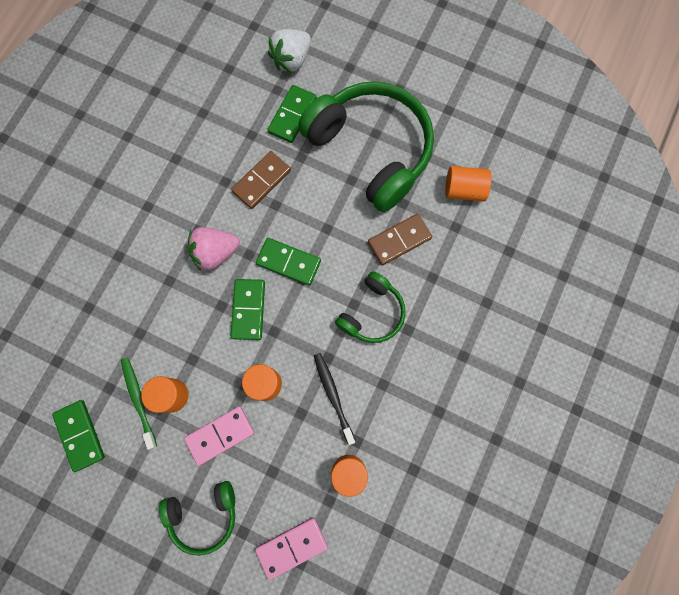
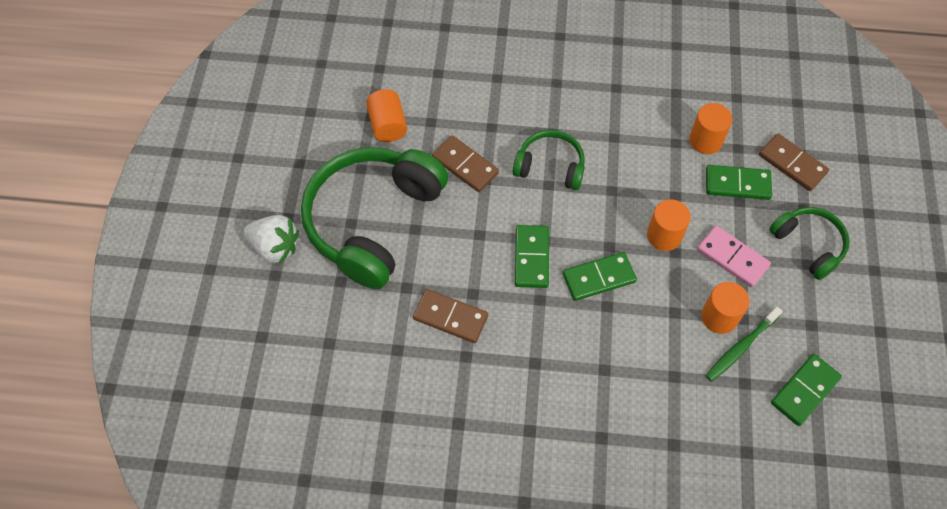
camera: 110 degrees left, 15 degrees down
pink strawberry [188,227,240,271] -> none
pink domino [255,517,328,580] -> brown domino [759,134,829,191]
green domino [267,85,317,143] -> green domino moved to [706,165,772,200]
white strawberry [268,29,311,73] -> white strawberry moved to [244,215,299,264]
black toothbrush [314,353,355,445] -> none

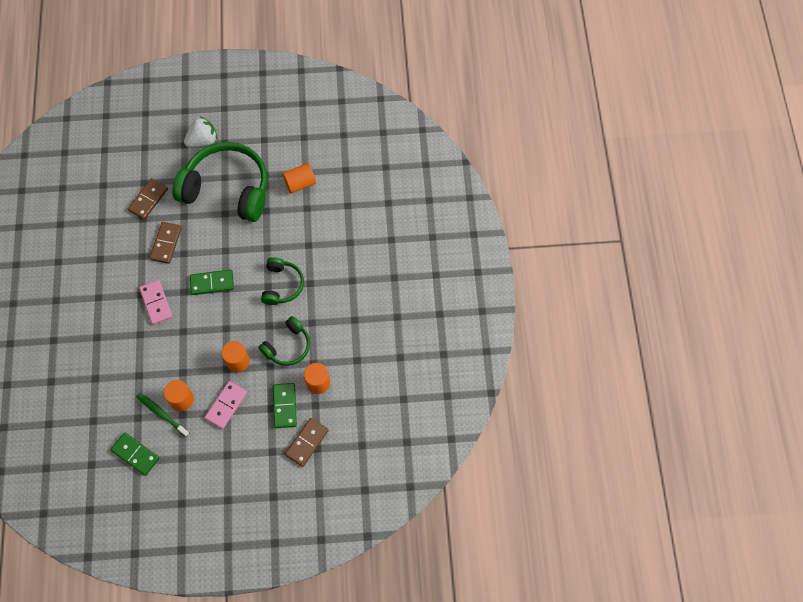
camera: 80 degrees right, 5 degrees up
white strawberry [244,215,299,264] -> white strawberry turned 135 degrees counterclockwise [184,116,218,147]
brown domino [432,135,499,192] -> brown domino moved to [128,178,168,220]
green domino [563,252,637,301] -> none
green headphones [769,207,850,280] -> green headphones moved to [259,316,310,366]
none -> pink domino [139,280,173,325]

